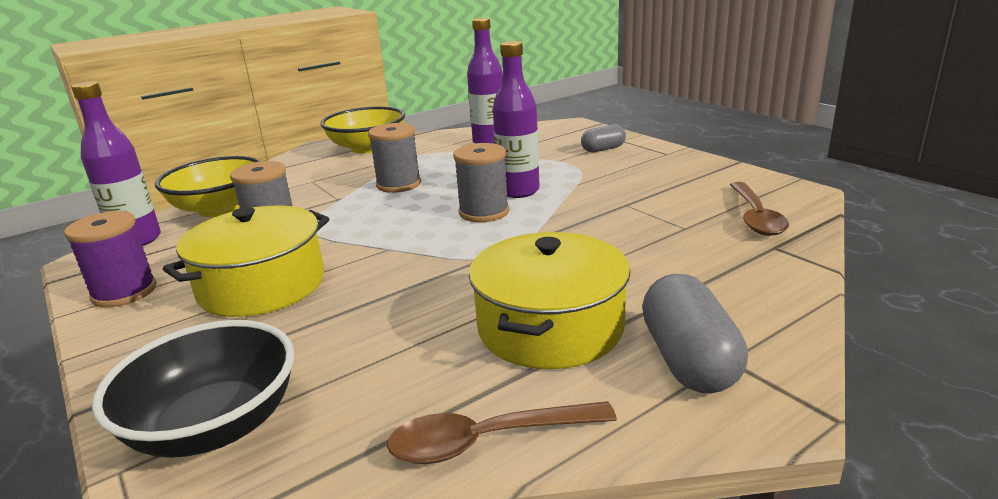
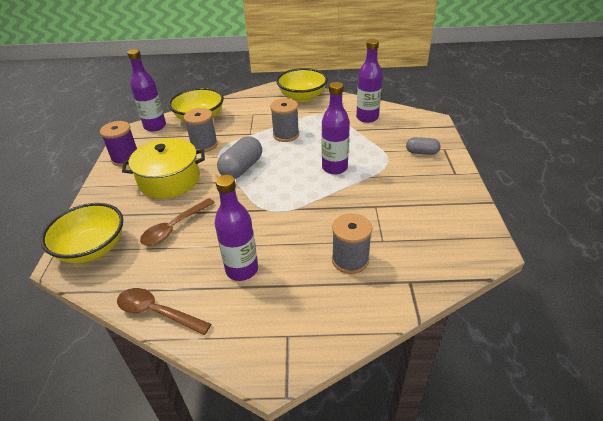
camera: 35 degrees right, 15 degrees up
black bowl [92,320,294,458] -> yellow bowl [41,203,123,263]
grey spool [453,143,509,222] -> grey spool moved to [332,213,372,274]
yellow pot [469,232,631,369] -> purple bottle [215,175,258,281]
grey capsule [642,274,748,393] -> grey capsule moved to [217,136,262,179]
brown spoon [730,182,789,236] -> brown spoon moved to [140,198,215,246]

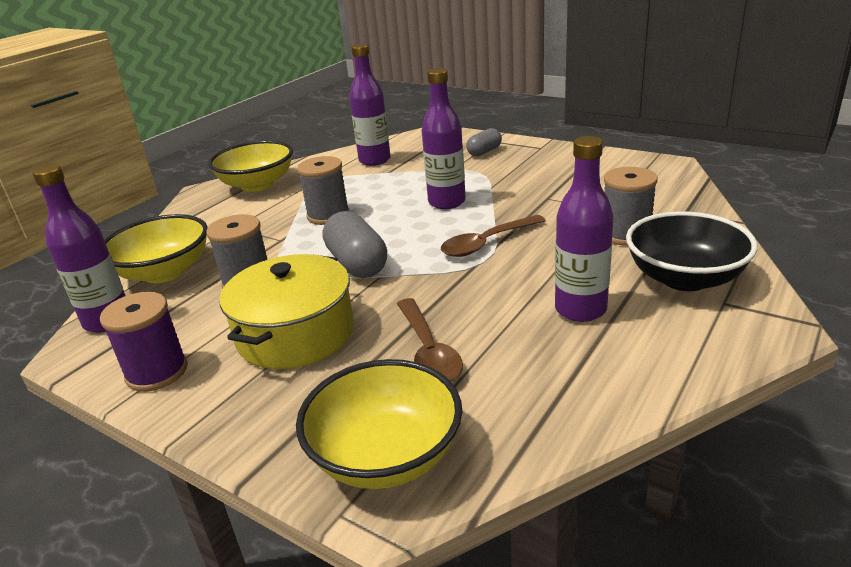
camera: 55 degrees left, 10 degrees down
brown spoon [117,288,211,335] -> brown spoon moved to [441,215,546,257]
none -> black bowl [626,212,758,291]

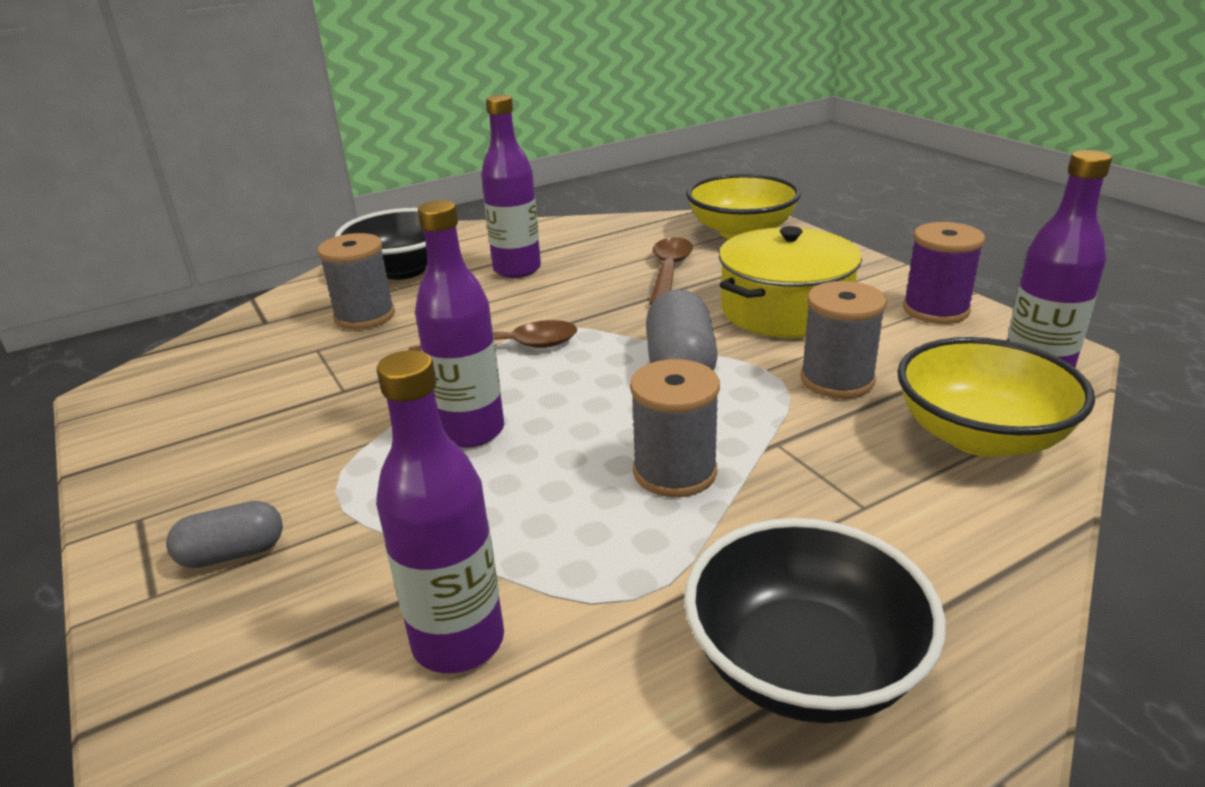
camera: 155 degrees left, 0 degrees up
yellow bowl [208,140,293,192] -> black bowl [684,518,946,723]

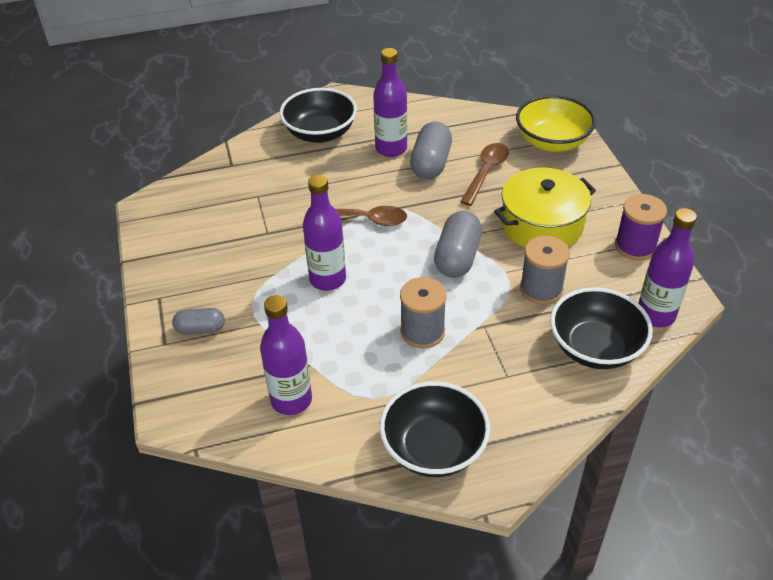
camera: 15 degrees right, 15 degrees up
grey spool [318,233,395,329] -> none
yellow bowl [897,337,1095,457] -> black bowl [550,287,653,369]
none -> grey capsule [410,122,452,179]

